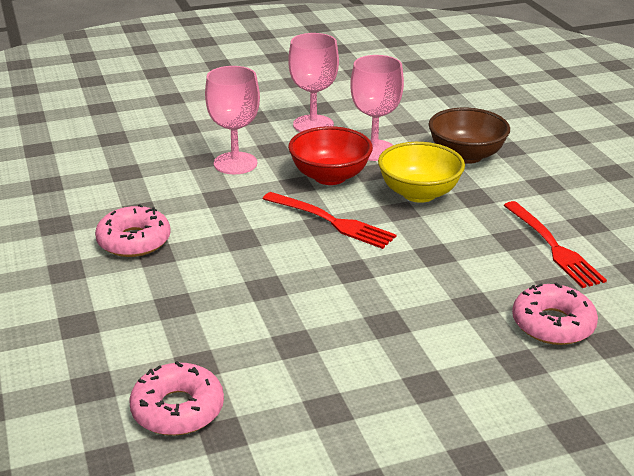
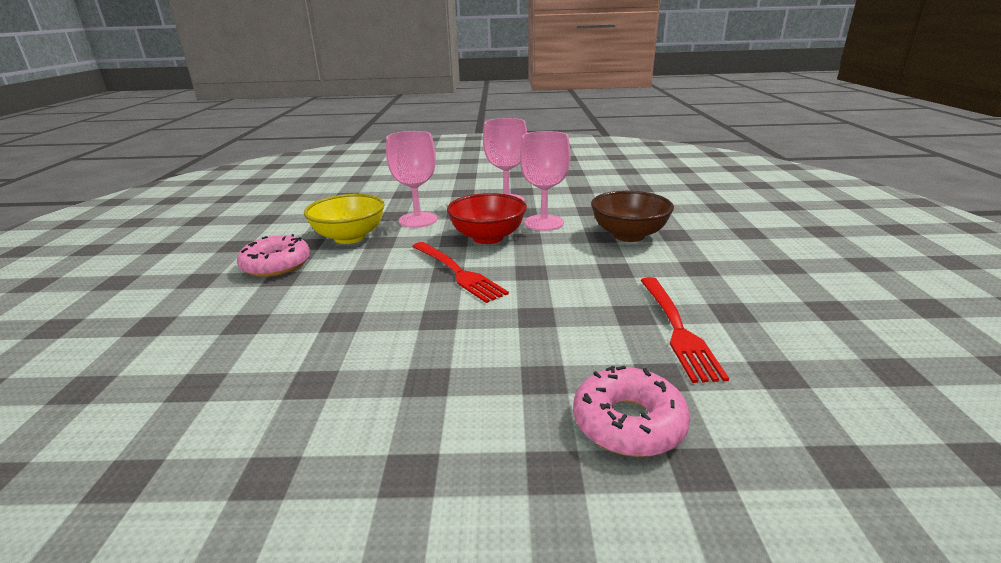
camera: 20 degrees right, 5 degrees down
pink donut [129,361,224,435] -> none
yellow bowl [378,142,465,203] -> yellow bowl moved to [304,194,385,244]

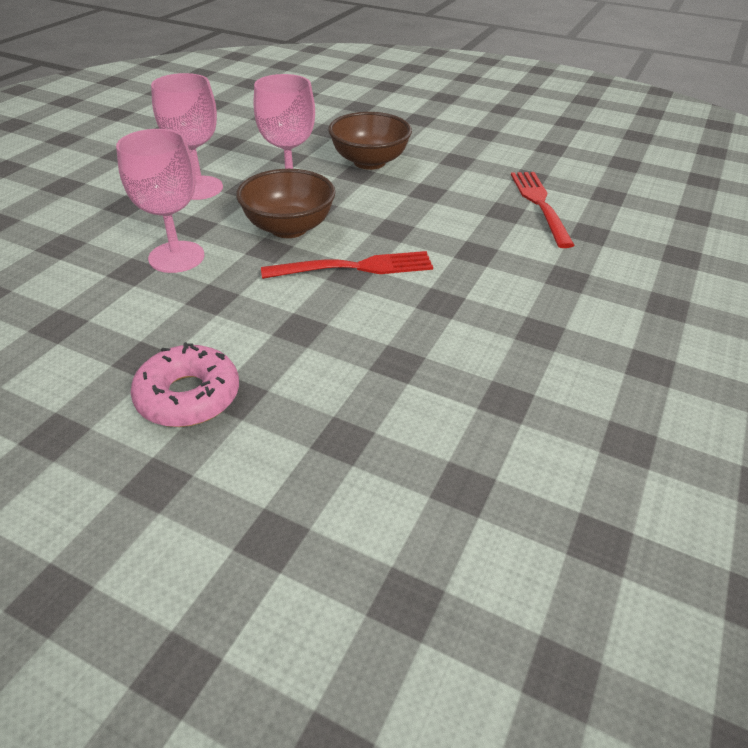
camera: 65 degrees left, 15 degrees up
yellow bowl [304,194,385,244] -> none
red bowl [447,193,527,244] -> brown bowl [236,169,335,238]
pink donut [573,366,690,457] -> none
red fork [640,277,729,383] -> red fork turned 120 degrees counterclockwise [511,172,575,248]

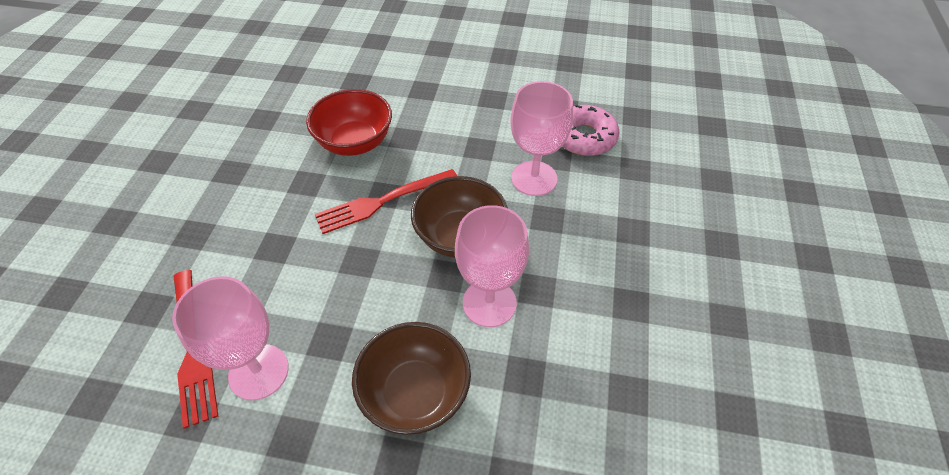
camera: 165 degrees right, 10 degrees up
pink donut [131,342,239,427] -> pink donut moved to [562,104,620,156]
pink goblet [151,73,223,200] -> pink goblet moved to [172,276,289,400]
none -> red bowl [306,89,392,156]

